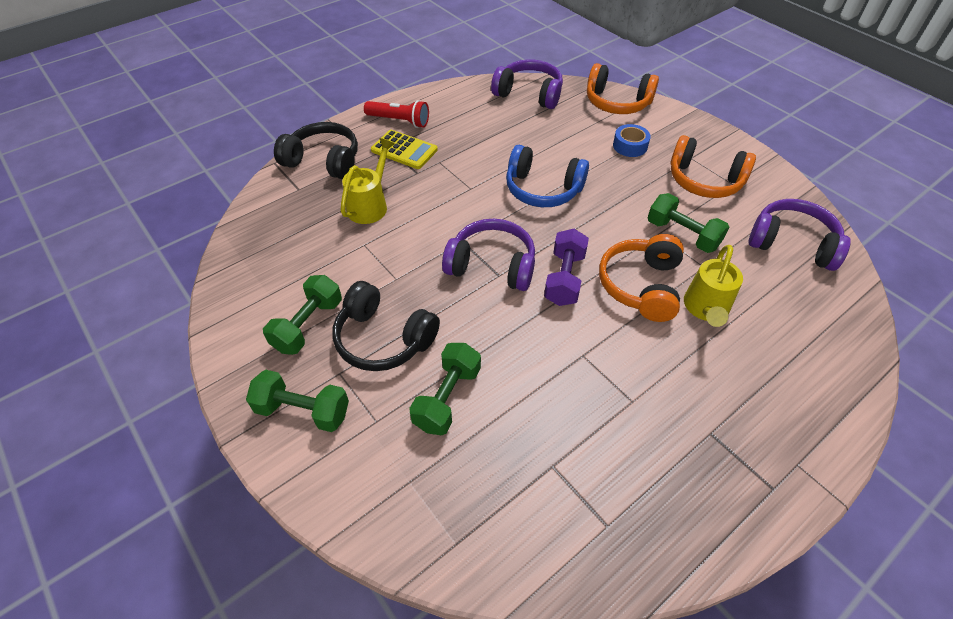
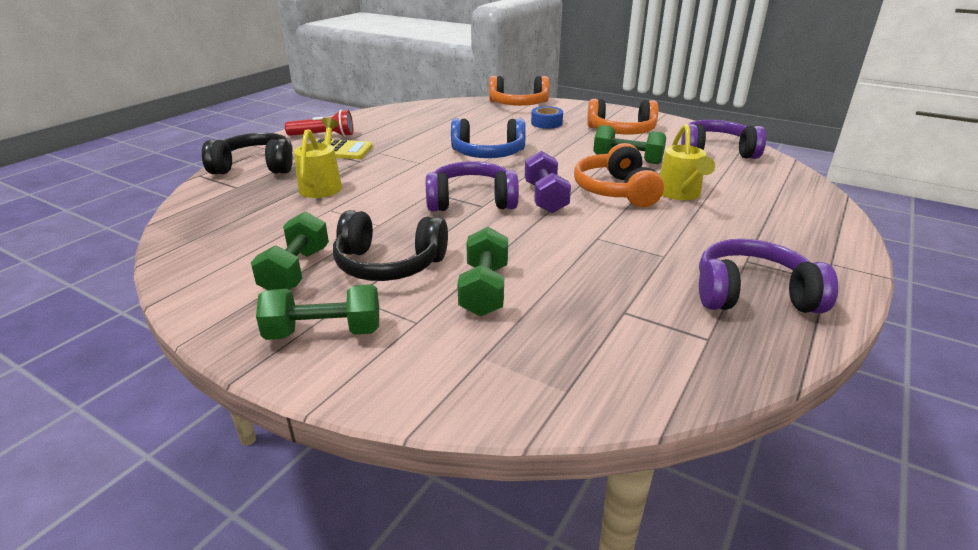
camera: 20 degrees left, 20 degrees down
purple headphones [491,60,563,109] -> purple headphones moved to [699,239,838,313]

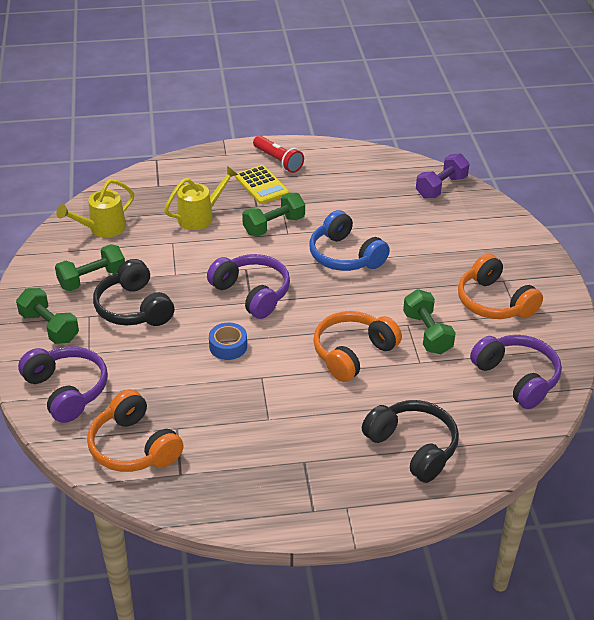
camera: 50 degrees right, 10 degrees up
black headphones [202,133,293,174] -> black headphones moved to [362,400,459,483]
green dumbbell [457,227,508,317] -> green dumbbell moved to [242,193,305,236]
orange headphones [489,76,549,106] -> orange headphones moved to [87,389,184,472]
purple dumbbell [525,151,571,213] -> purple dumbbell moved to [416,153,470,199]
blue tape [531,106,563,129] -> blue tape moved to [209,323,247,360]
yellow watering can [660,124,715,200] -> yellow watering can moved to [56,179,134,238]
purple headphones [699,239,838,313] -> purple headphones moved to [18,346,108,423]

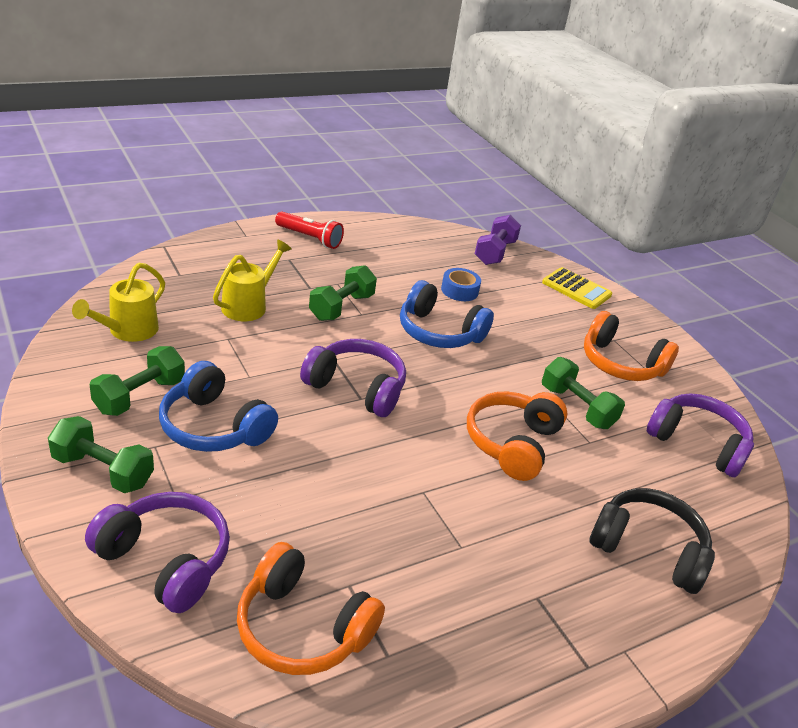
camera: 25 degrees left, 5 degrees down
black headphones [93,259,174,326] -> blue headphones [159,361,278,452]
blue tape [209,323,247,360] -> blue tape moved to [441,268,481,301]
yellow calculator [235,165,289,204] -> yellow calculator moved to [542,267,612,309]

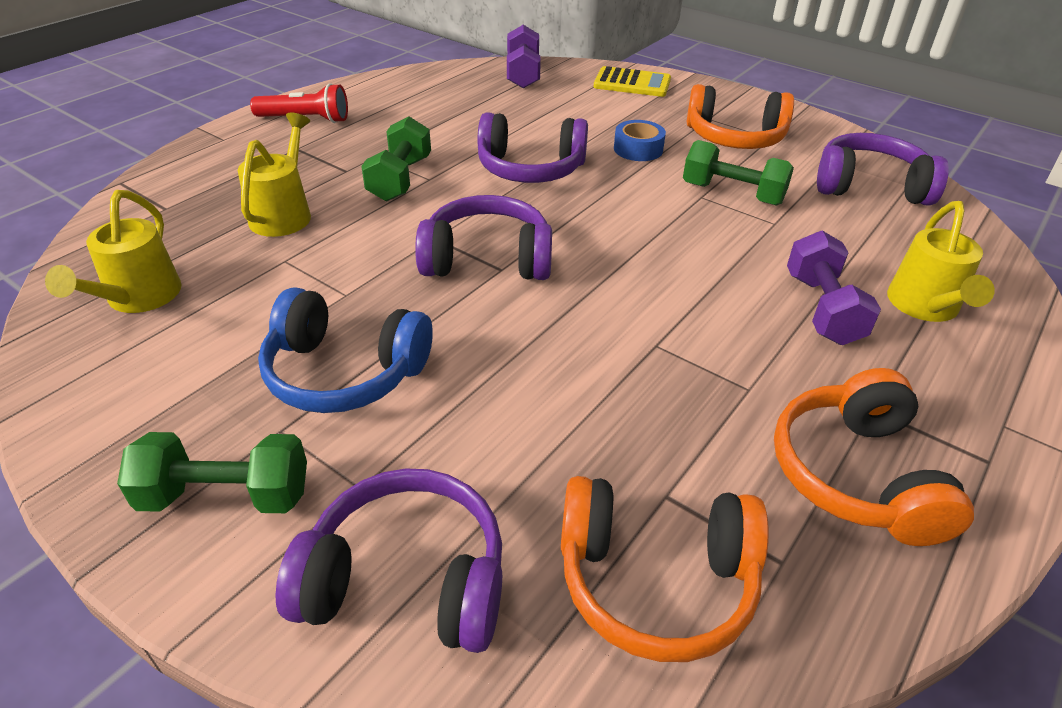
camera: 20 degrees left, 5 degrees up
green dumbbell [89,346,185,416] -> none
blue headphones [400,280,494,348] -> purple headphones [478,112,588,183]
blue tape [441,268,481,301] -> blue tape moved to [614,120,666,161]
orange headphones [467,392,567,481] -> orange headphones moved to [774,368,974,546]
black headphones [590,488,715,594] -> yellow watering can [887,201,995,322]
none -> purple dumbbell [787,230,881,345]

